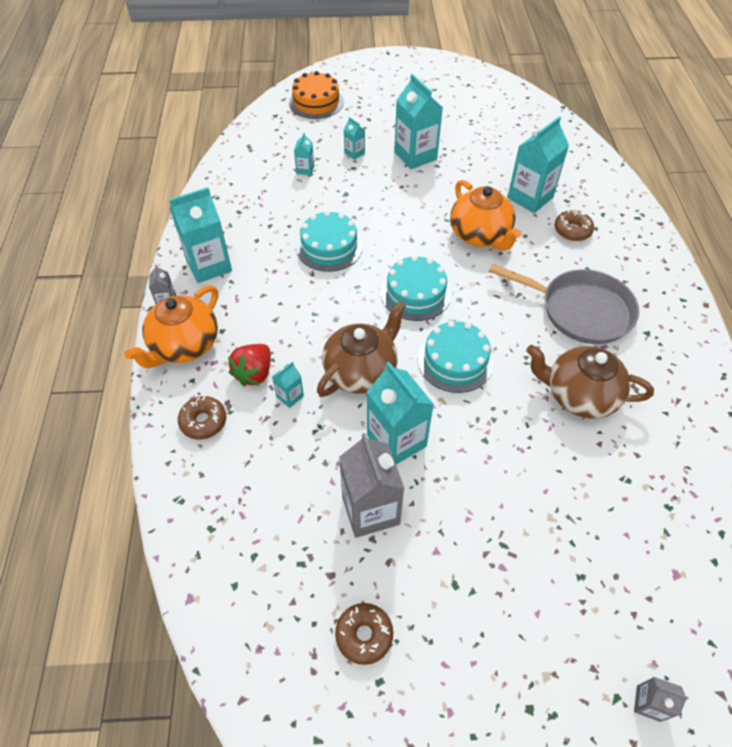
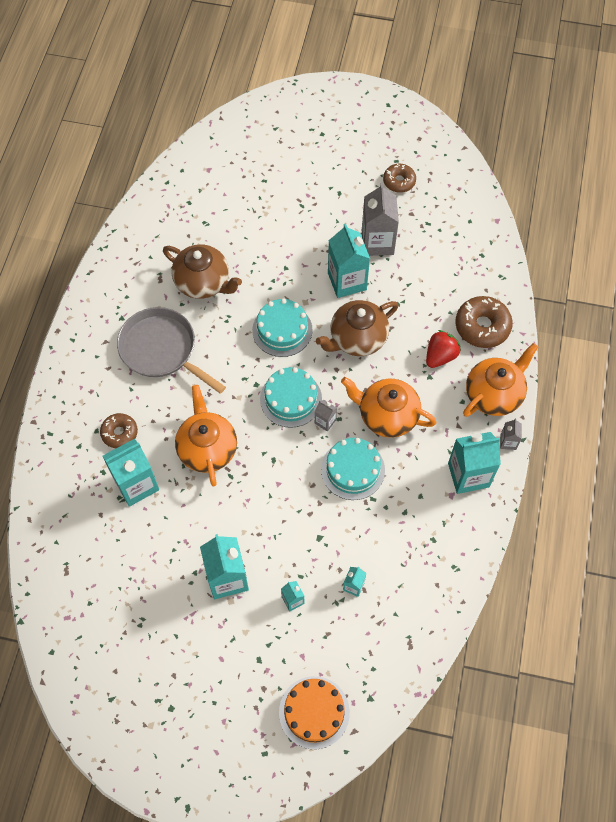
camera: 165 degrees left, 10 degrees up
brown donut [178,396,226,440] -> brown donut [455,296,513,348], size x1.59
turquoise carton [272,362,304,408] -> none
grey carton [634,677,688,722] -> grey carton moved to [315,400,337,432]
none -> orange teapot [341,377,436,438]

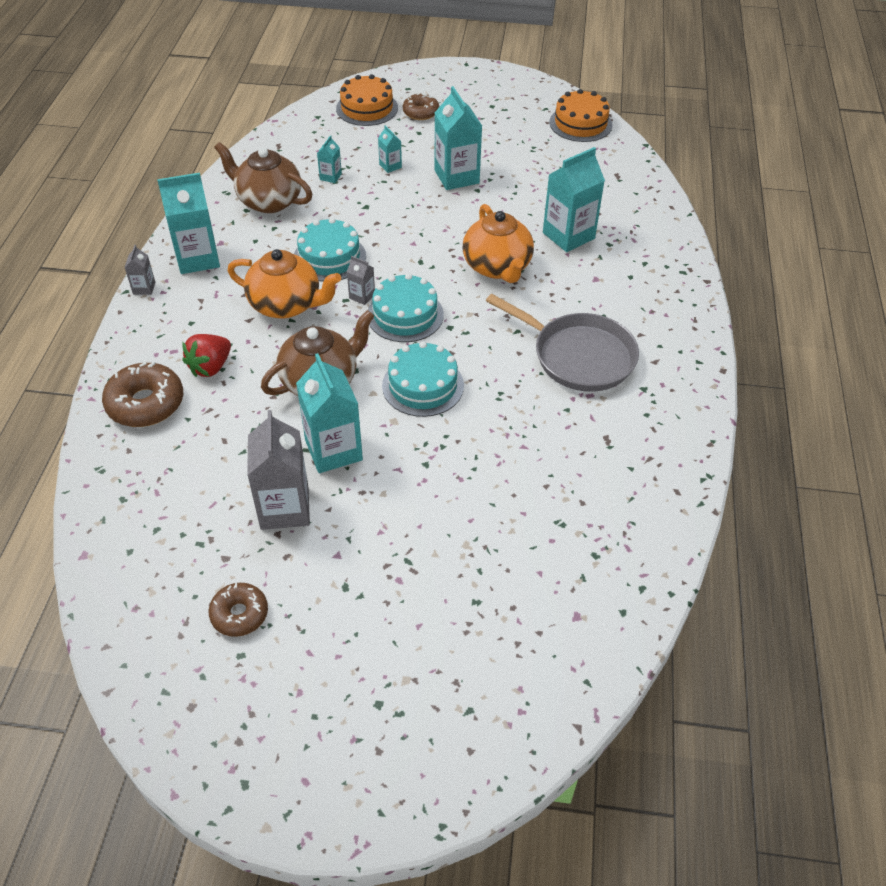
camera: 175 degrees right, 15 degrees down
brown donut [100,413,138,448] -> brown donut moved to [403,93,439,120]
brown teapot [163,244,242,299] -> brown teapot moved to [214,142,312,213]
orange teapot [463,343,538,417] -> none
none -> orange cake [549,89,612,142]

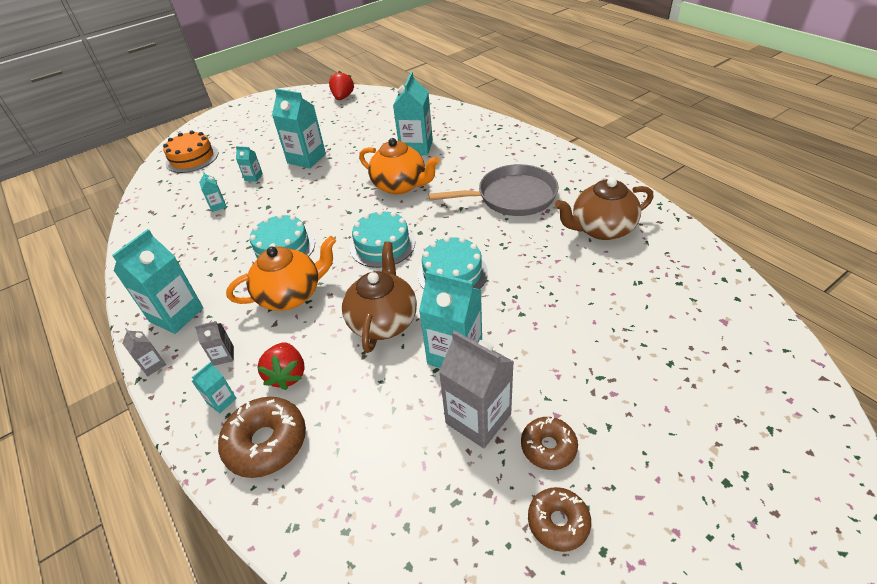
camera: 40 degrees left, 5 degrees down
brown teapot [214,142,312,213] -> brown teapot moved to [555,177,654,240]
grey carton [347,256,375,305] -> grey carton moved to [195,321,234,366]
brown donut [403,93,439,120] -> brown donut moved to [521,417,578,470]
orange cake [549,89,612,142] -> red strawberry [329,71,354,100]
none -> turquoise carton [192,362,236,413]

